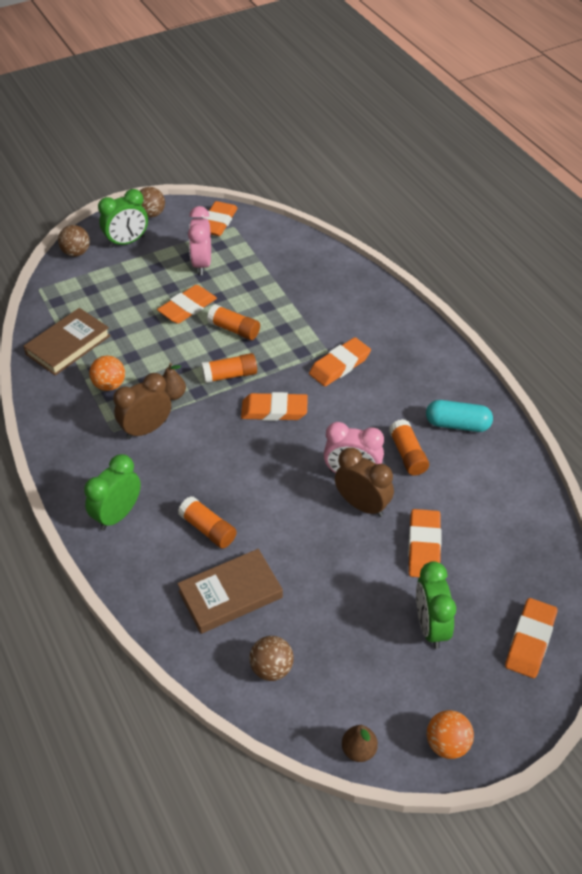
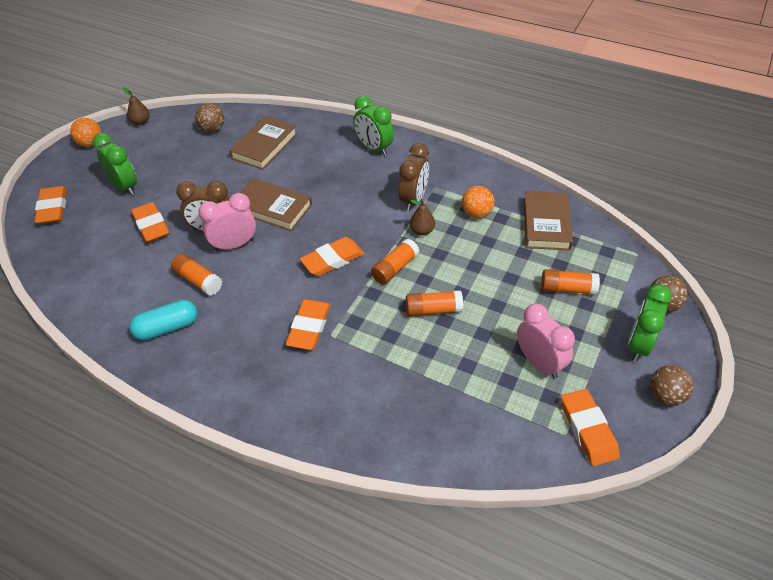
camera: 145 degrees right, 0 degrees up
green clock [84,454,141,531] -> green clock turned 135 degrees clockwise [353,96,394,156]
orange eraser [157,285,217,324] -> none
orange glue stick [178,496,237,548] -> orange glue stick moved to [541,269,600,295]
none -> brown book [240,178,312,231]

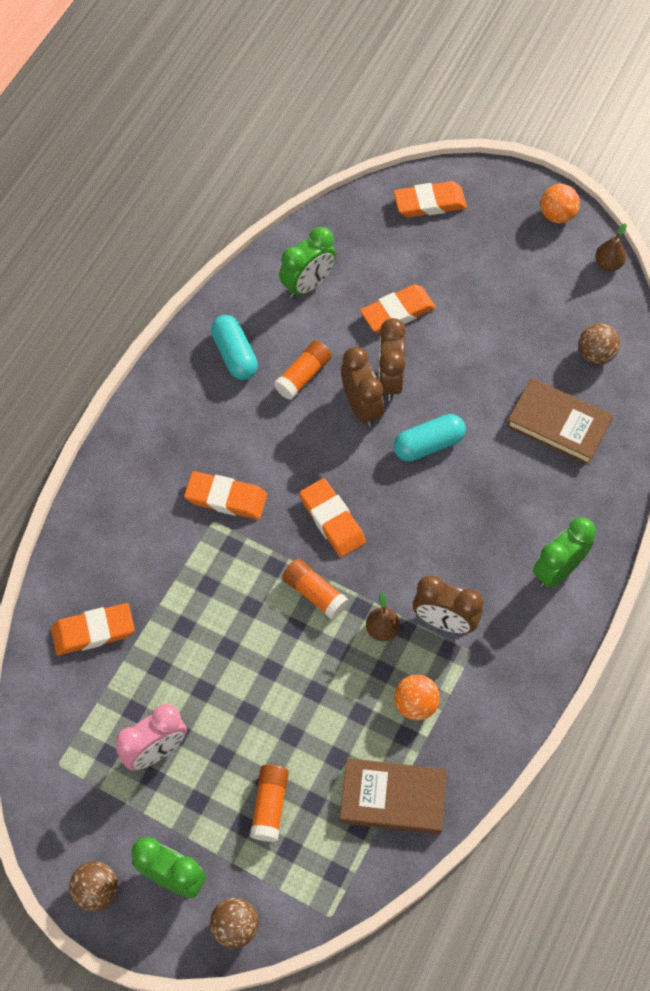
camera: 90 degrees right, 15 degrees up
green clock [93,133,137,195] -> green clock moved to [279,227,337,299]
pink clock [198,193,256,252] -> brown clock [341,347,384,427]
brown book [240,178,312,231] -> turquoise capsule [394,414,466,461]
orange glue stick [406,290,463,316] -> none
orange eraser [561,389,620,466] -> orange eraser moved to [51,603,135,655]

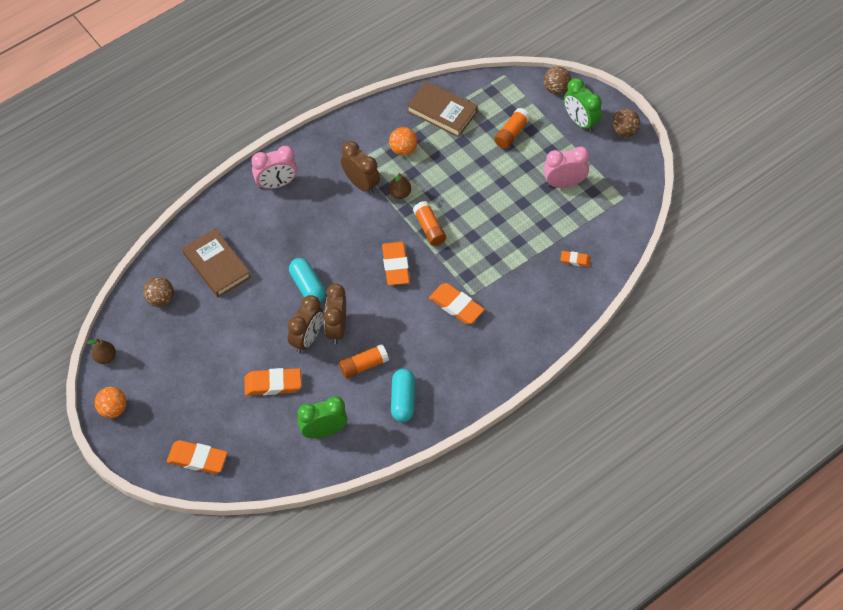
camera: 155 degrees left, 5 degrees down
orange eraser [51,603,135,655] -> orange eraser [560,251,591,267], size x0.55
turquoise capsule [394,414,466,461] -> turquoise capsule turned 60 degrees clockwise [289,258,326,303]
green clock [533,517,596,588] -> pink clock [251,146,297,189]

